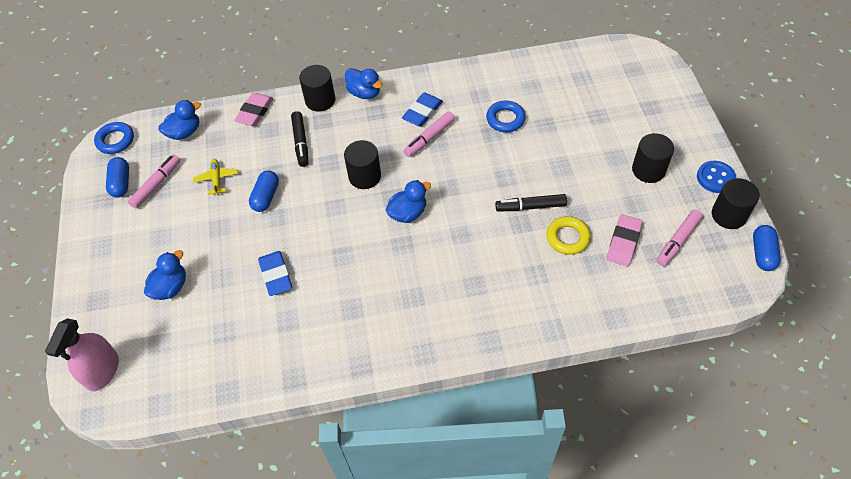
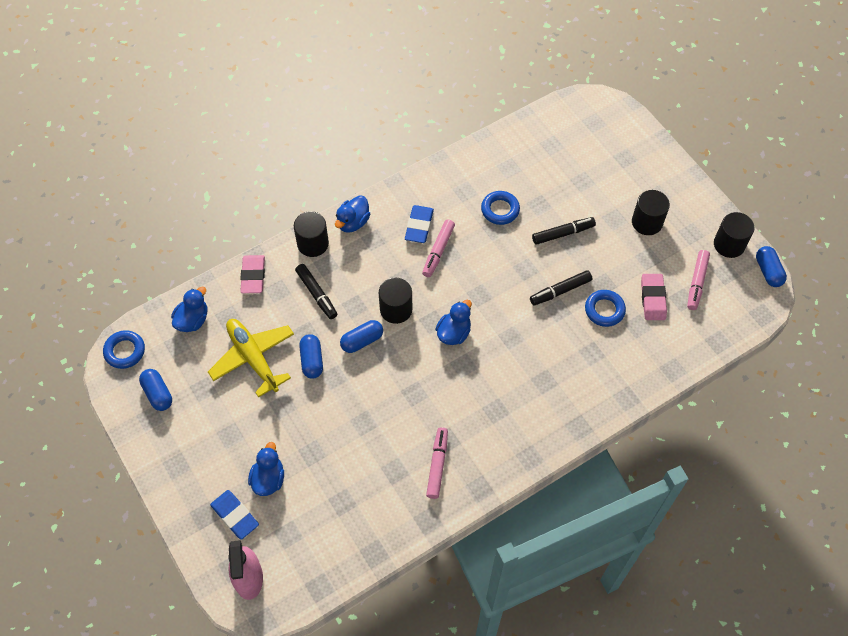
camera: 25 degrees left, 5 degrees up
pink marker [128,155,180,209] -> pink marker moved to [426,427,448,499]
yellow plane [193,159,238,195] -> yellow plane [208,319,294,398], size x2.01
blue eraser [258,251,292,296] -> blue eraser moved to [210,490,259,540]
blue duck [345,68,383,99] -> blue duck turned 105 degrees clockwise [335,195,370,233]
yellow ring [546,216,591,255] -> blue ring [585,290,626,327]
blue button [697,161,736,193] -> none
none -> blue capsule [340,320,383,353]
none -> black marker [532,217,596,245]

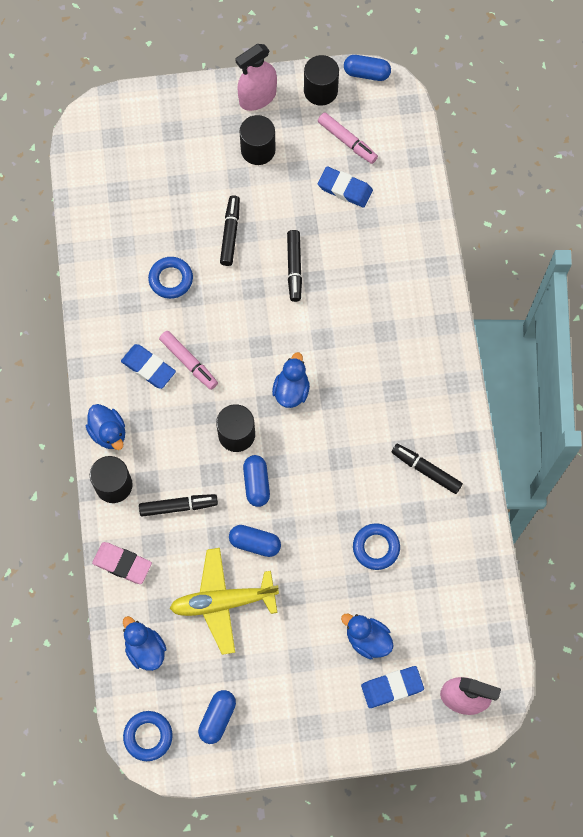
camera: 65 degrees left, 10 degrees up
blue capsule [139,369,172,411] -> blue capsule turned 60 degrees counterclockwise [198,690,236,744]
pink marker [426,427,448,499] -> black marker [392,444,463,494]
blue duck [435,300,472,345] -> blue duck turned 45 degrees clockwise [272,352,310,408]
blue ring [585,290,626,327] -> blue ring moved to [353,523,400,570]
pink eraser [641,274,667,320] -> blue eraser [318,167,373,208]
none -> pink spray bottle [236,44,277,111]

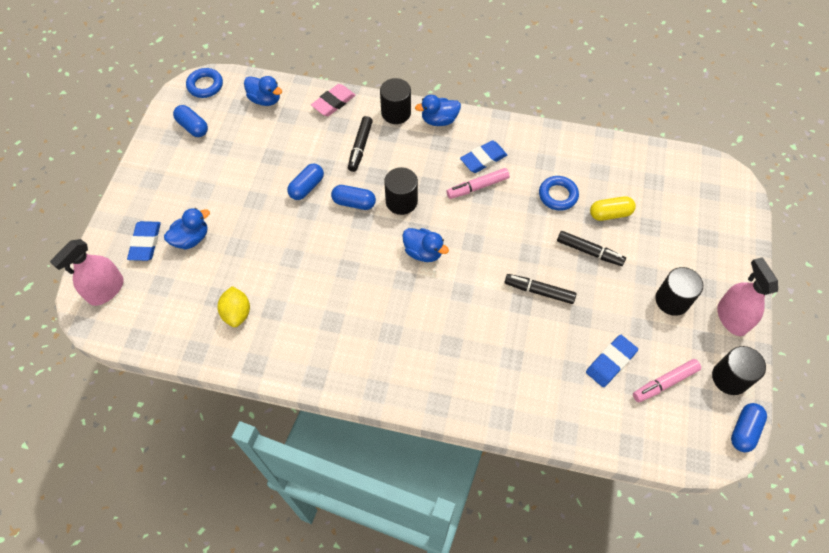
camera: 110 degrees right, 10 degrees down
blue duck [123,616,166,671] -> blue duck turned 45 degrees clockwise [244,76,282,106]
yellow plane [170,548,279,655] -> none
blue ring [353,523,400,570] -> none
black marker [392,444,463,494] -> none
none -> yellow lemon [217,286,250,327]
none -> yellow capsule [590,196,636,221]

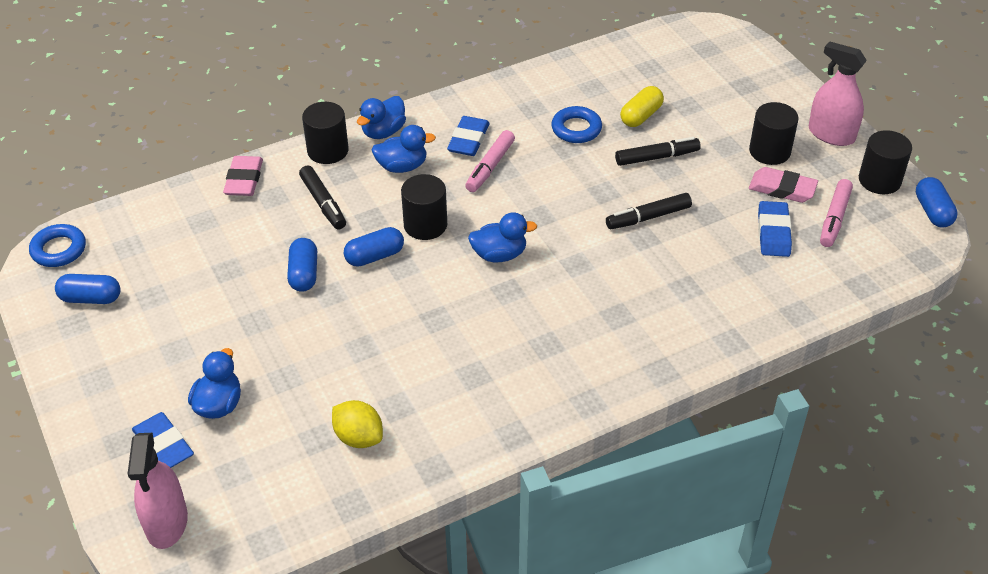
camera: 40 degrees left, 15 degrees down
blue duck [244,76,282,106] -> blue duck moved to [372,125,436,173]
none -> pink eraser [749,167,818,203]

